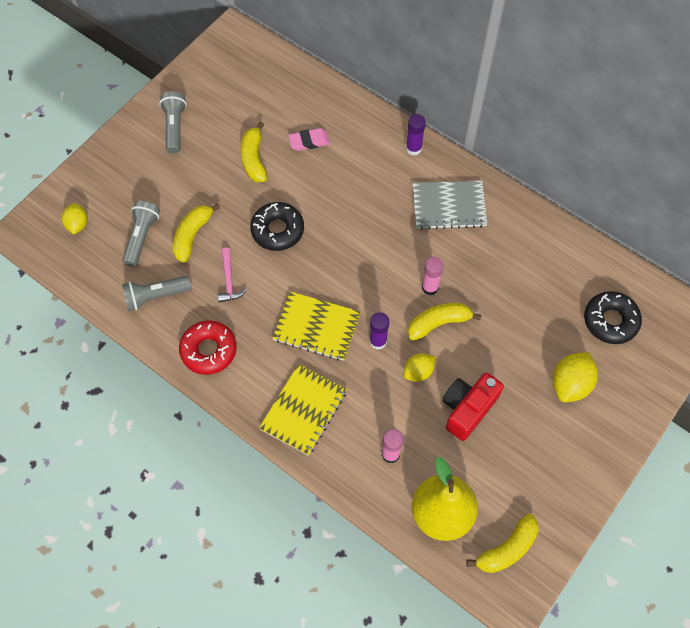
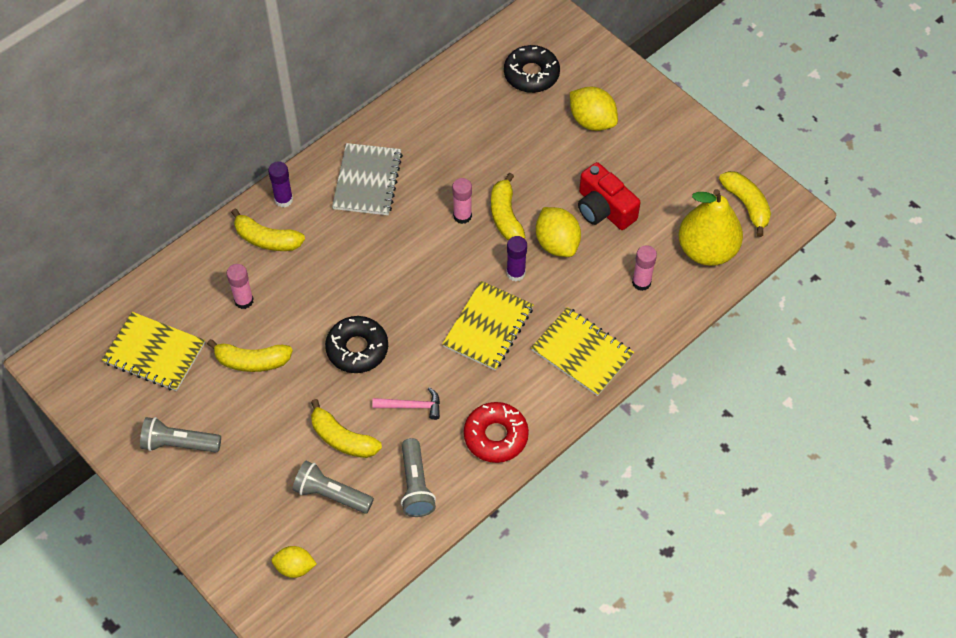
camera: 80 degrees left, 5 degrees down
pink eraser [288,128,330,151] -> pink glue stick [227,264,254,309]
yellow lemon [404,353,435,382] -> yellow lemon [536,207,581,257], size x1.57
none -> yellow notebook [102,312,205,391]
none -> yellow banana [231,208,305,251]

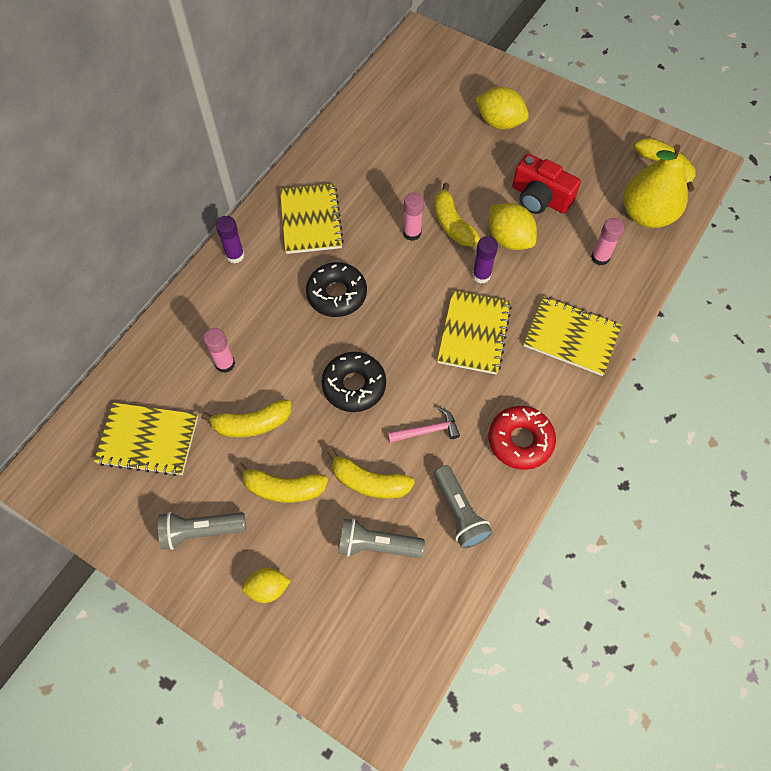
camera: 15 degrees left, 5 degrees up
yellow banana [231,208,305,251] -> yellow banana moved to [236,463,328,503]
yellow lemon [272,546,317,578] -> yellow lemon moved to [242,568,291,603]
grey notebook [332,143,403,215] -> yellow notebook [280,183,344,254]
black donut [504,45,560,93] -> black donut moved to [306,262,367,317]

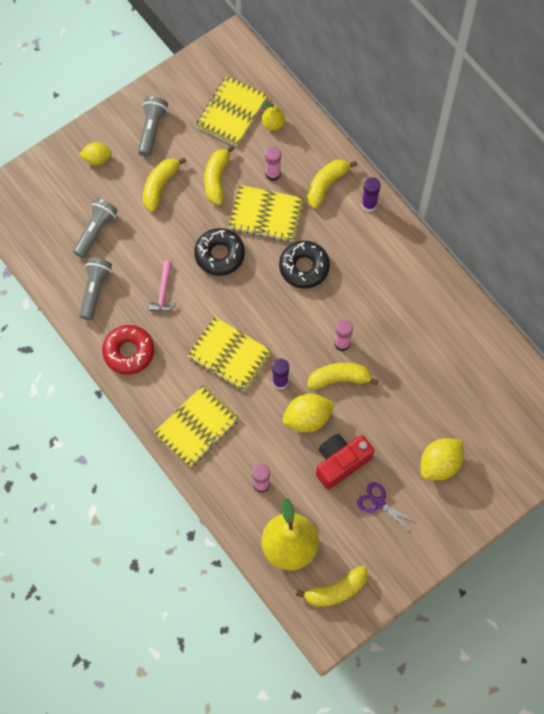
camera: 110 degrees right, 5 degrees up
yellow lemon [242,568,291,603] -> yellow lemon turned 75 degrees clockwise [79,142,112,165]
yellow notebook [280,183,344,254] -> yellow notebook moved to [228,185,304,242]
yellow banana [327,448,415,499] -> yellow banana moved to [307,159,357,209]
grey flashlight [434,465,493,549] -> grey flashlight turned 105 degrees clockwise [79,258,112,320]
none -> yellow pear [262,102,285,131]
none -> purple scissors [357,482,418,531]

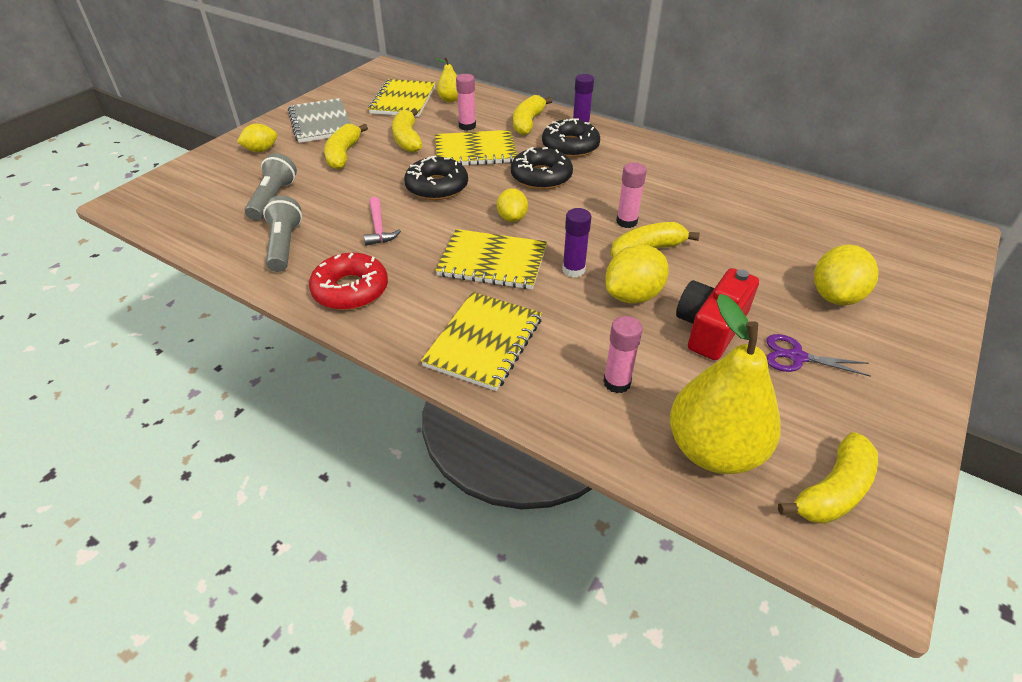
camera: 20 degrees left, 25 degrees down
grey flashlight [138,96,168,157] -> grey notebook [288,98,351,143]
none -> yellow lemon [497,188,528,222]
none -> black donut [542,118,600,158]

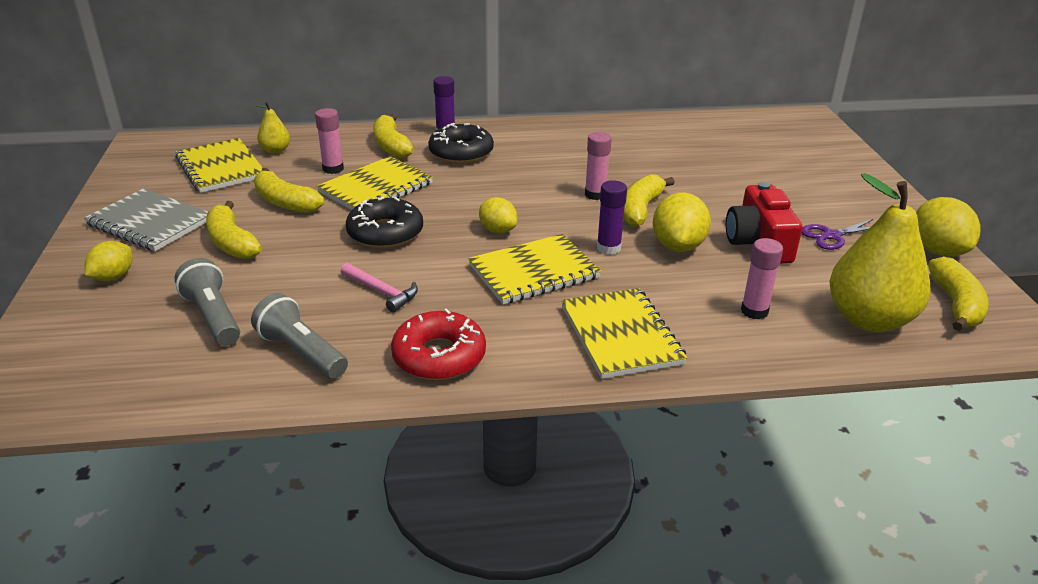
camera: 40 degrees left, 10 degrees down
black donut [511,147,573,190] -> none
yellow lemon [814,244,879,305] -> yellow lemon moved to [916,197,981,257]

